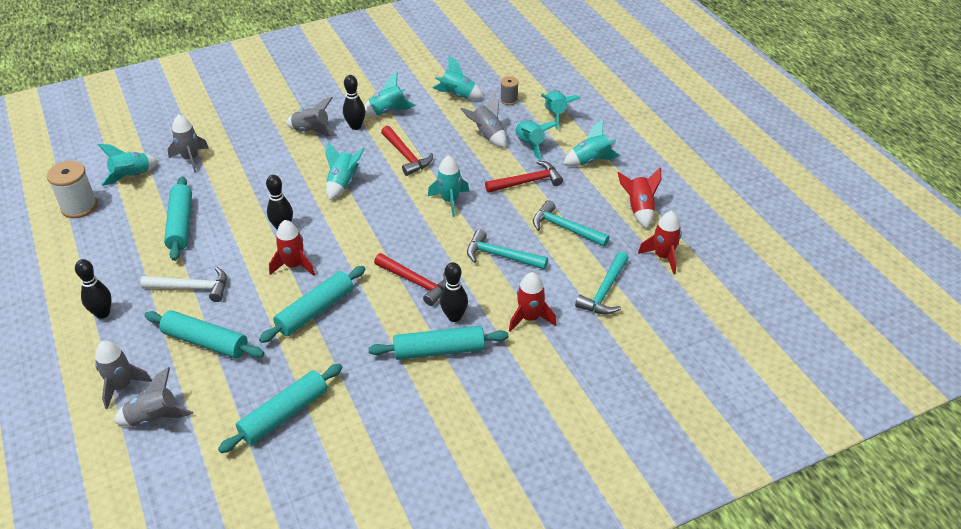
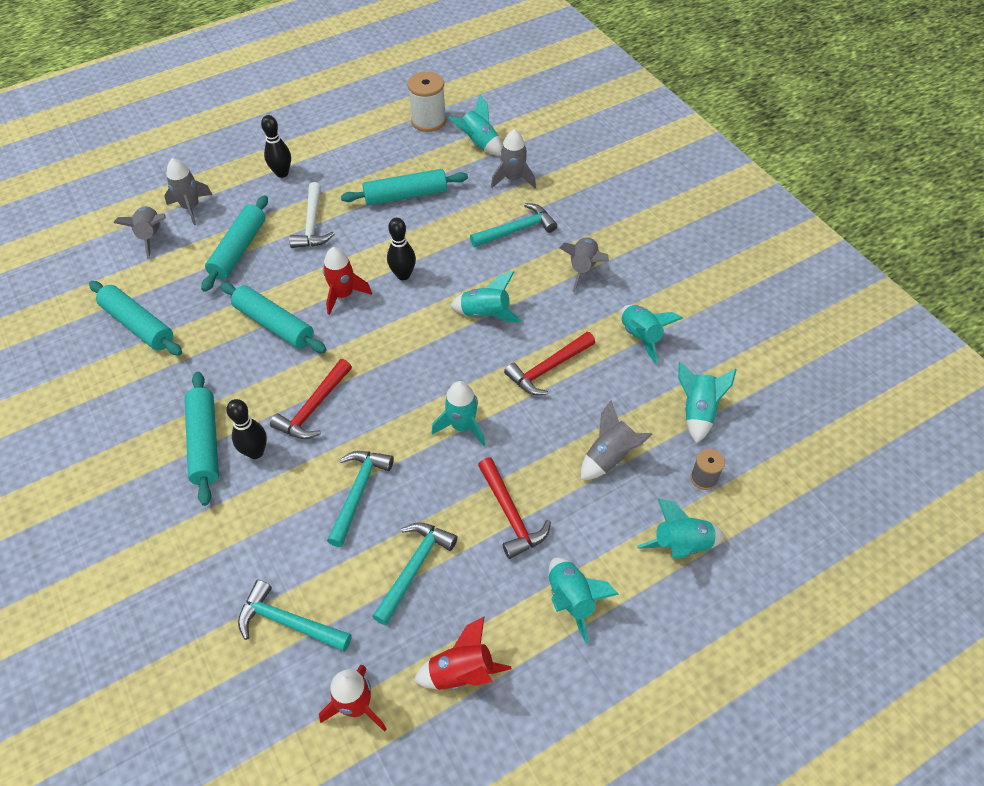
camera: 85 degrees right, 10 degrees up
black bowling pin [343,75,365,130] -> none
red rocket [509,272,557,332] -> none
turquoise rocket [515,120,558,160] -> none
none -> turquoise hammer [470,203,557,247]

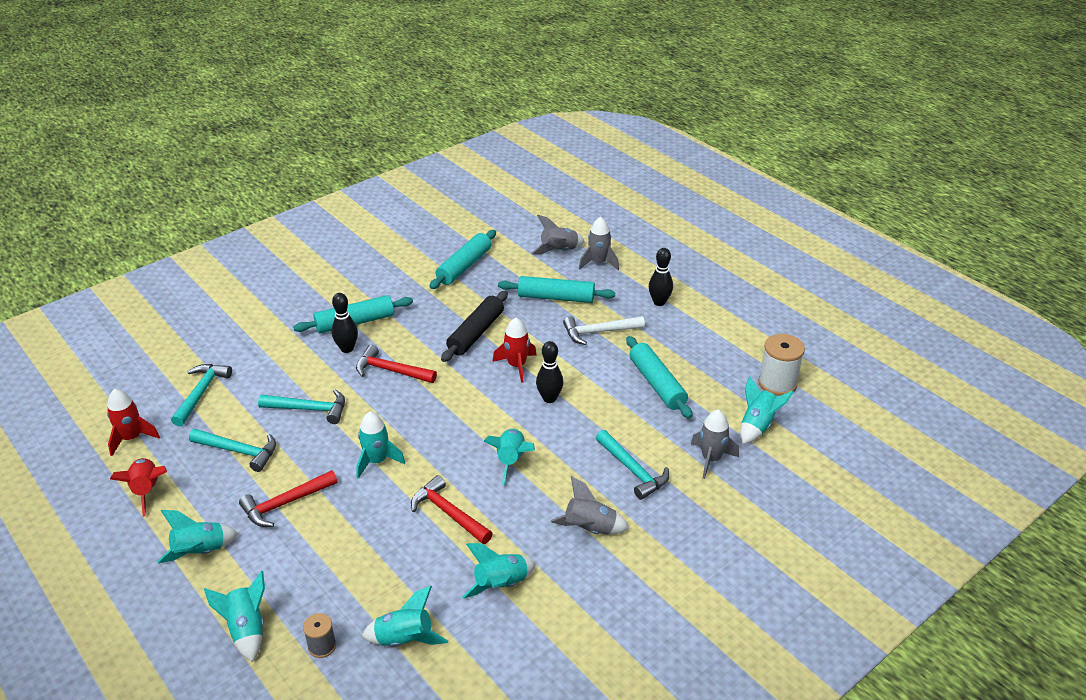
camera: 80 degrees right, 15 degrees down
turquoise rolling pin [220,282,327,353] -> black rolling pin [441,291,508,362]
grey rocket [581,400,653,480] -> none

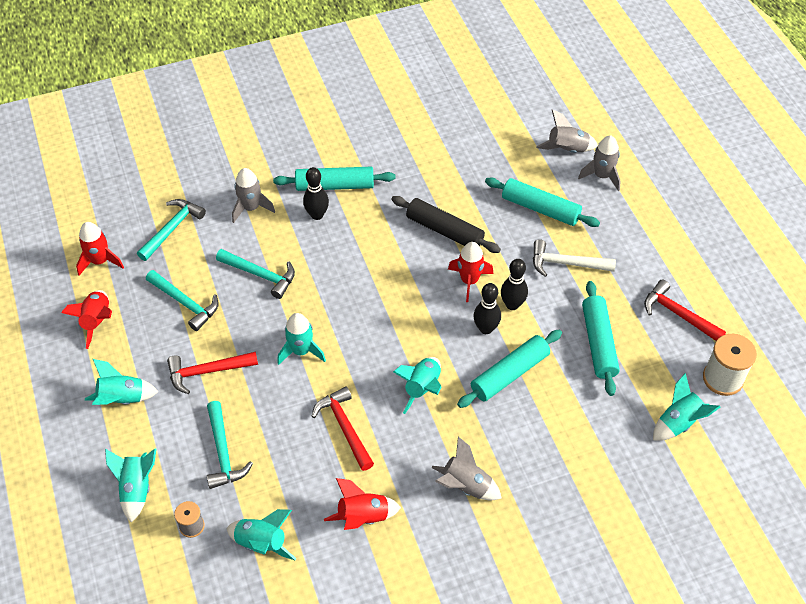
camera: 20 degrees right, 15 degrees up
red hammer [356,345,437,383] -> red hammer moved to [644,280,726,341]
turquoise rolling pin [429,230,496,289] -> turquoise rolling pin moved to [457,330,562,408]
black rolling pin [441,291,508,362] -> black rolling pin turned 75 degrees clockwise [391,196,501,253]
turquoise rocket [462,543,536,599] -> red rocket [324,478,401,530]
turquoise hammer [596,430,669,500] -> turquoise hammer moved to [207,401,253,489]
black bowling pin [649,248,673,306] -> black bowling pin moved to [501,259,528,310]
grey rocket [691,409,739,479] -> grey rocket moved to [232,168,275,223]

